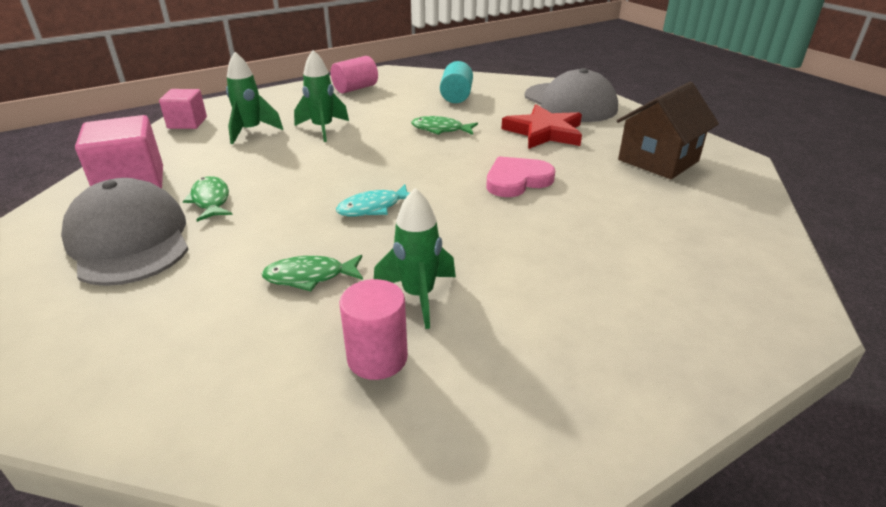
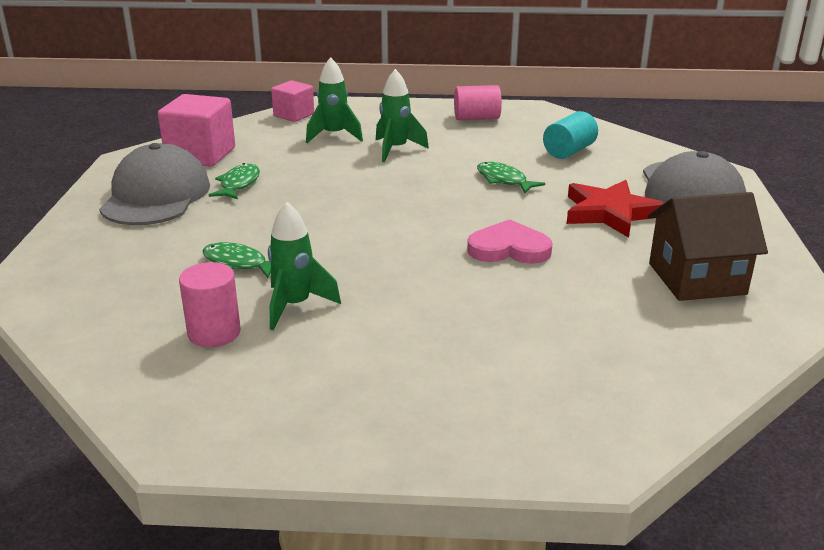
camera: 35 degrees right, 5 degrees down
turquoise fish [336,184,410,217] -> none

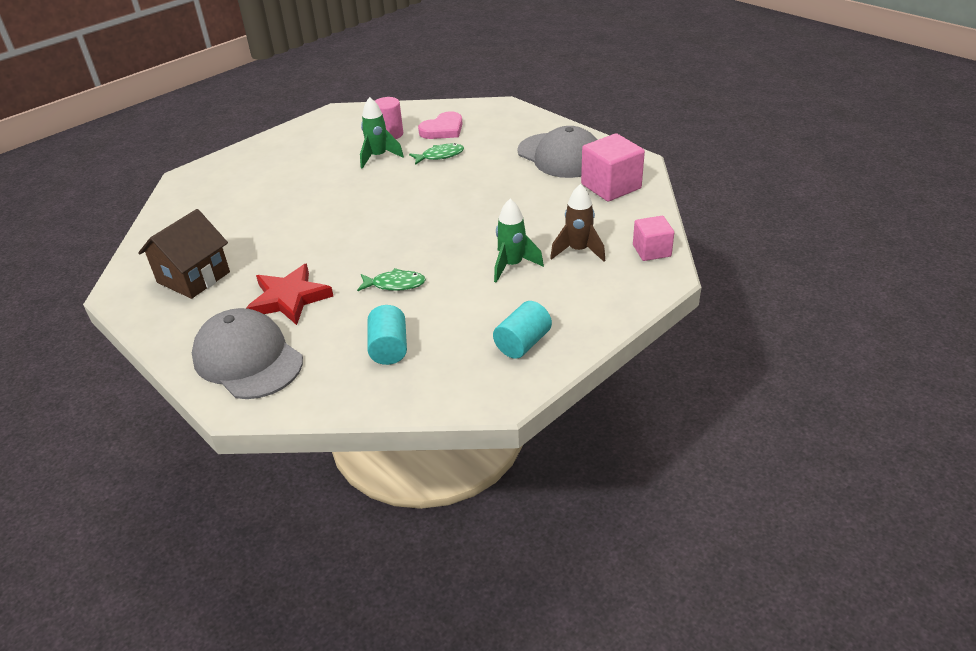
camera: 135 degrees right, 10 degrees up
green fish [209,163,260,199] -> none
green rocket [306,57,363,143] -> brown rocket [550,184,605,262]
pink cylinder [454,85,502,120] -> turquoise cylinder [493,301,552,359]
pink heart [467,219,553,264] -> pink heart moved to [418,111,462,139]

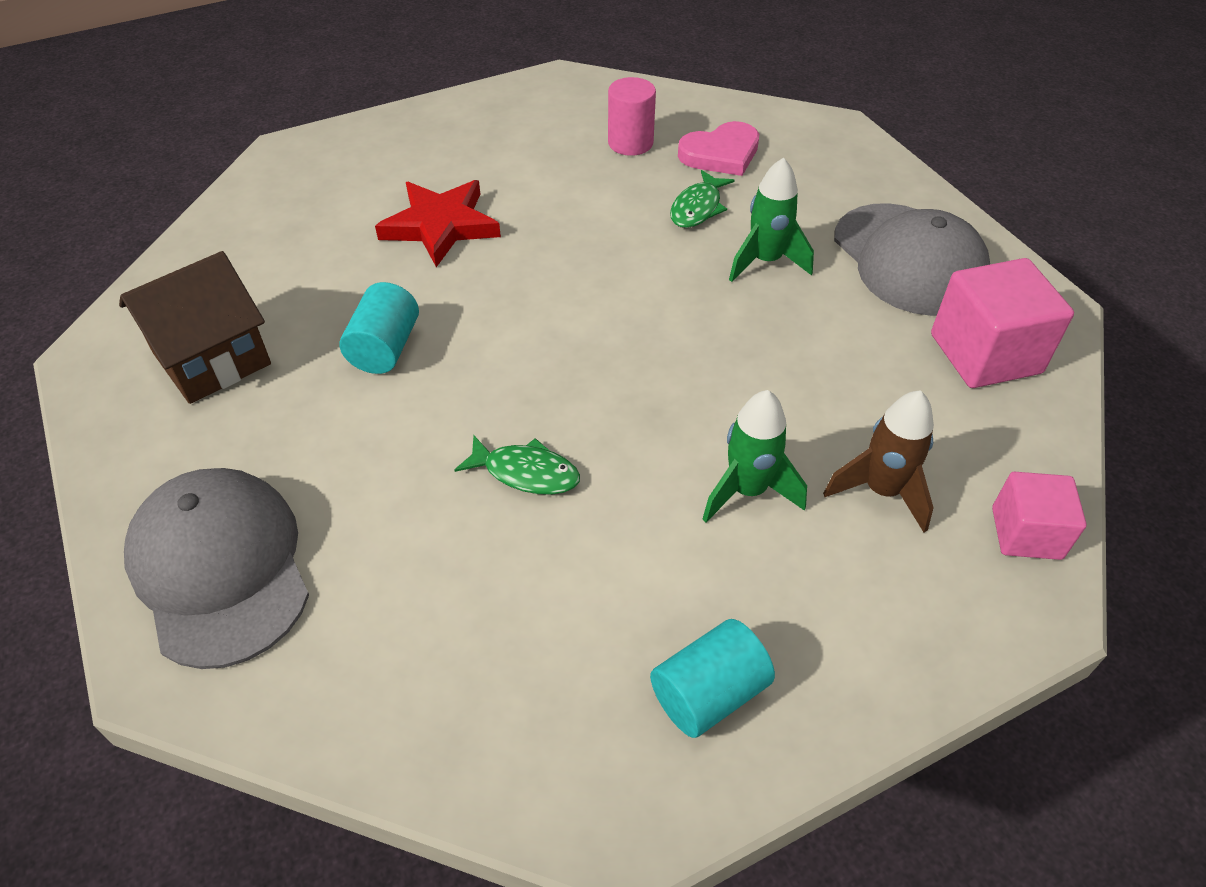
camera: 15 degrees right, 10 degrees up
red star [246,264,333,325] -> red star moved to [375,180,501,267]
green rocket [360,97,404,169] -> green rocket moved to [729,157,814,282]
turquoise cylinder [367,305,407,365] -> turquoise cylinder moved to [340,282,419,374]
green fish [409,143,464,165] -> green fish turned 120 degrees clockwise [670,170,735,228]

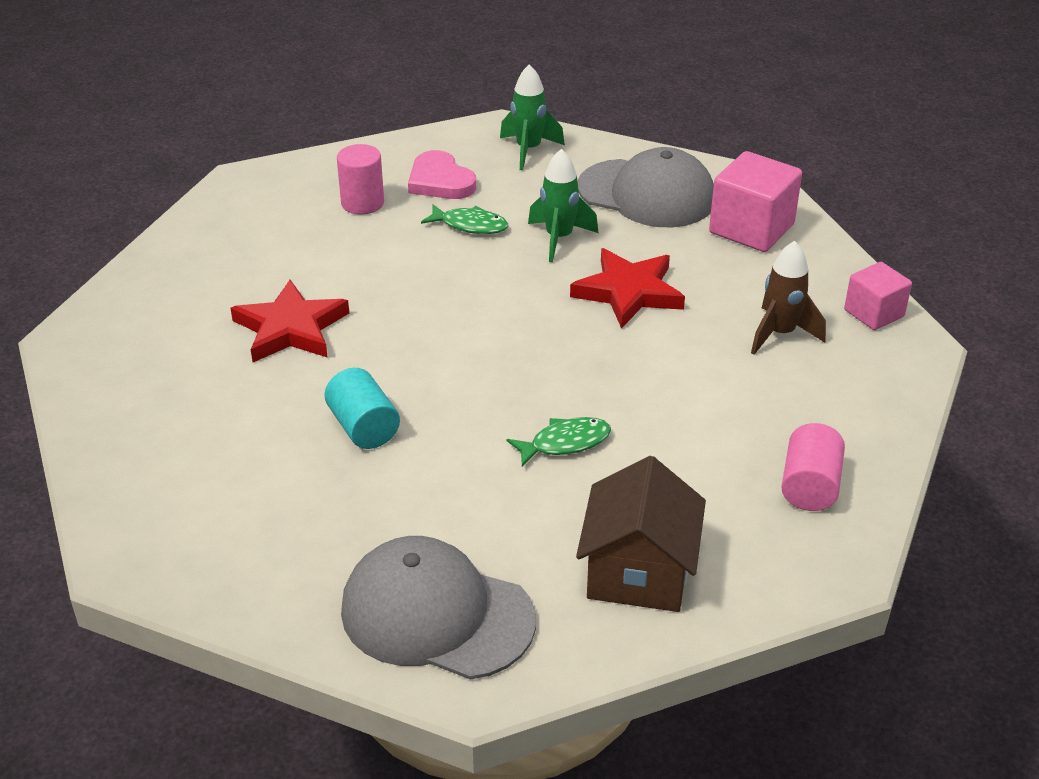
camera: 40 degrees left, 10 degrees down
brown house [119,251,271,404] -> brown house moved to [576,456,706,612]
turquoise cylinder [650,619,775,738] -> pink cylinder [781,423,845,511]
green fish [670,170,735,228] -> green fish turned 60 degrees counterclockwise [421,204,508,234]
pink heart [678,121,759,176] -> pink heart turned 120 degrees clockwise [408,150,476,199]
green rocket [702,390,807,523] -> green rocket moved to [500,64,565,170]
none -> red star [570,248,685,329]

